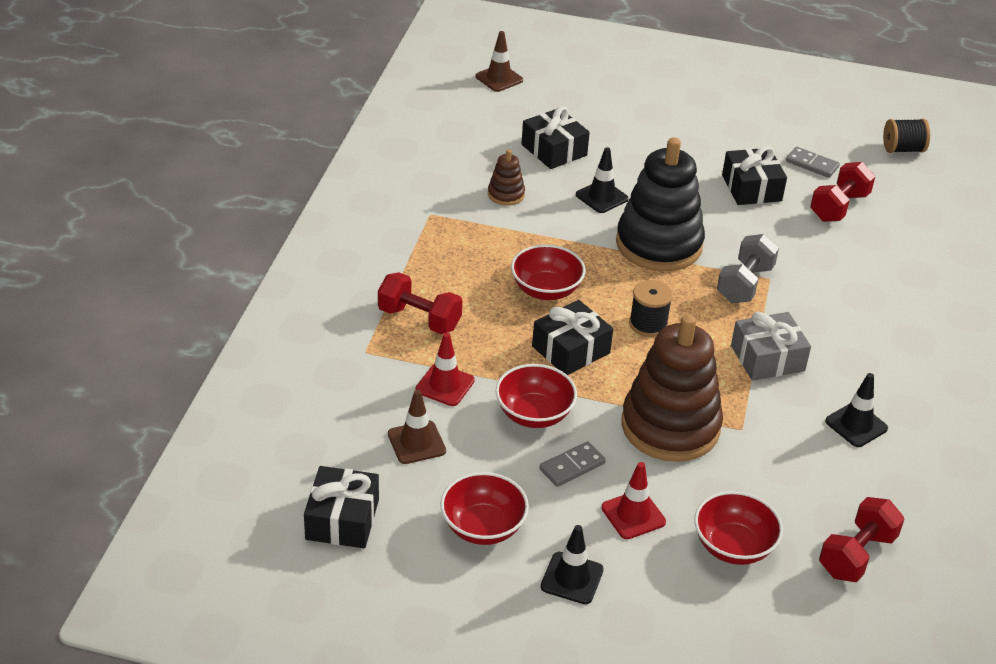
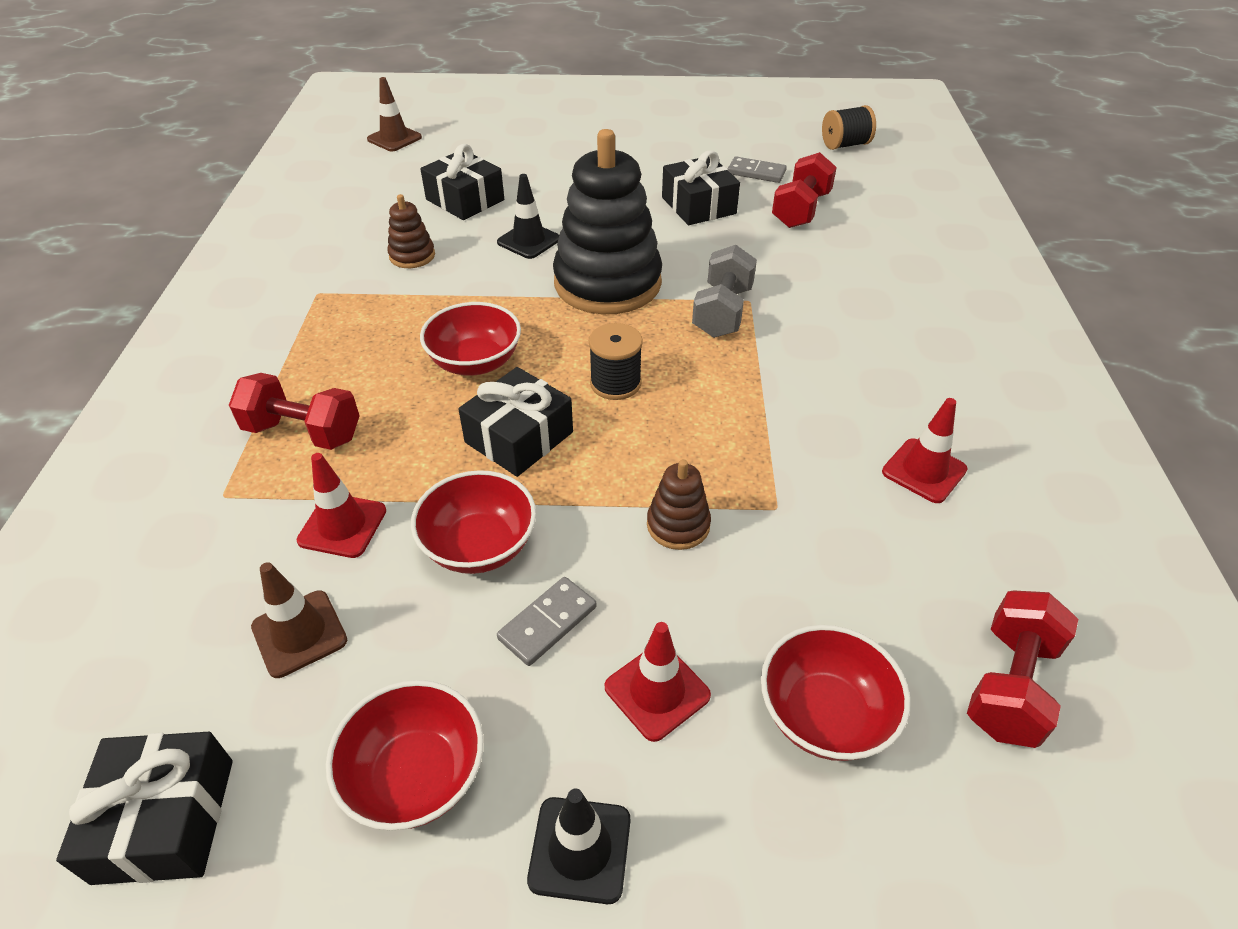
camera: 10 degrees left, 5 degrees up
brown stacking toy [621,314,723,462] -> brown stacking toy [647,459,711,550], size x0.44
grey gift [731,312,811,381] -> none
black traffic cone [825,373,888,447] -> red traffic cone [882,398,967,503]

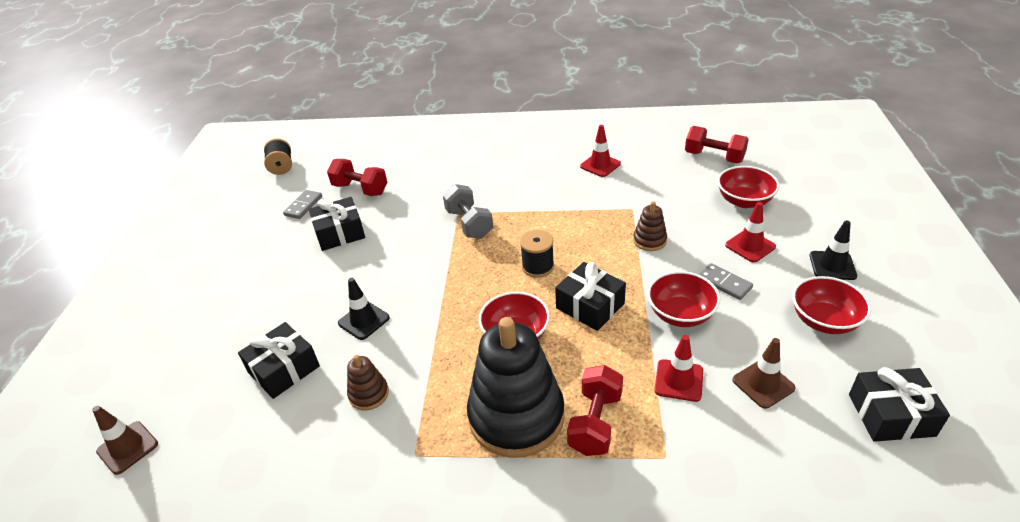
camera: 85 degrees left, 5 degrees down
black stacking toy [553,129,662,314] -> black stacking toy moved to [467,317,565,458]
grey dumbbell [692,245,757,338] -> grey dumbbell turned 45 degrees clockwise [443,184,493,239]

